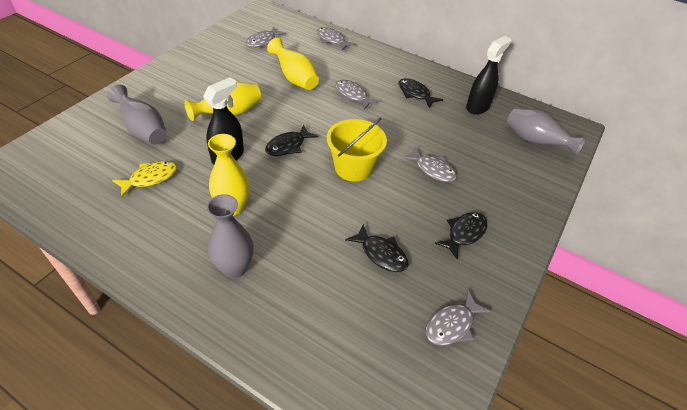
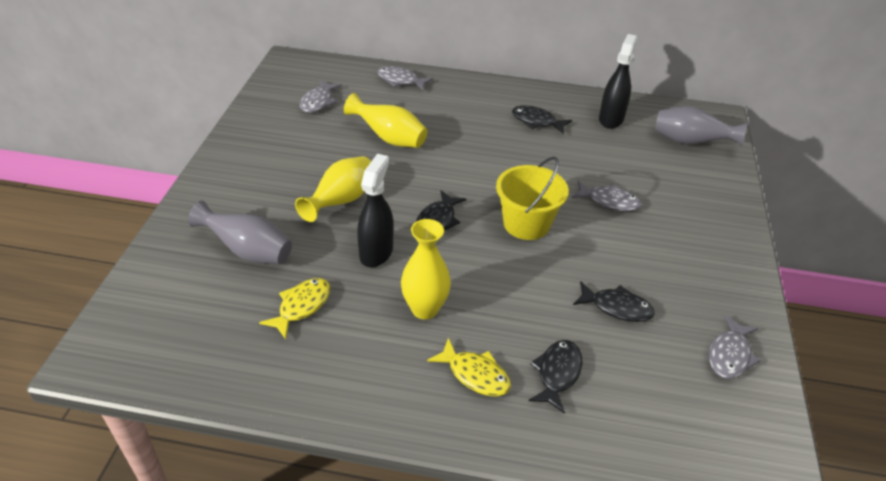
camera: 20 degrees left, 5 degrees down
grey vase [207,194,254,278] -> yellow fish [427,338,511,396]
grey fish [336,80,380,110] -> none
black fish [435,212,487,260] -> black fish moved to [529,340,583,414]

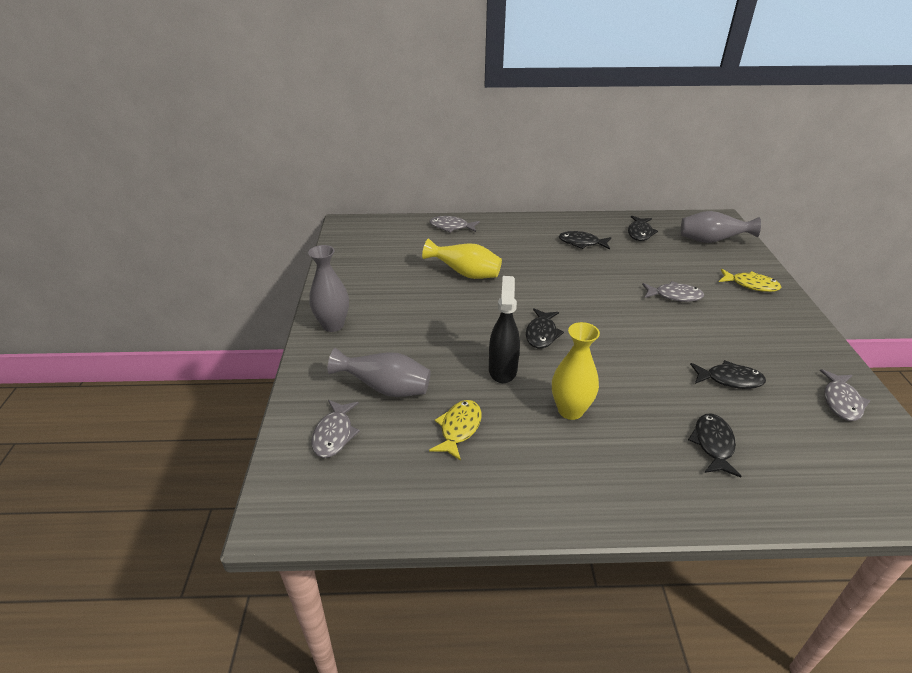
camera: 10 degrees left, 5 degrees down
yellow vase [295,156,371,222] -> none
grey fish [299,80,342,113] -> grey fish moved to [311,400,360,458]
yellow fish [427,338,511,396] -> yellow fish moved to [719,269,781,292]
yellow bucket [496,156,569,240] -> none
black spray bottle [599,34,637,129] -> black fish [628,216,658,241]
none -> grey vase [308,245,349,332]

